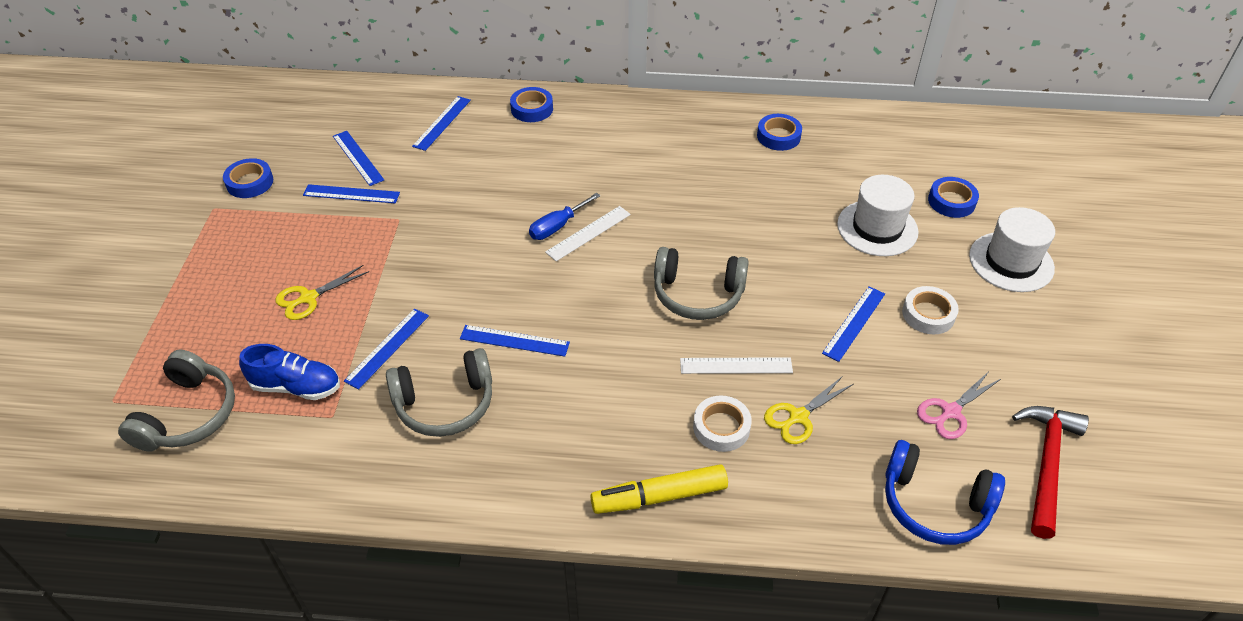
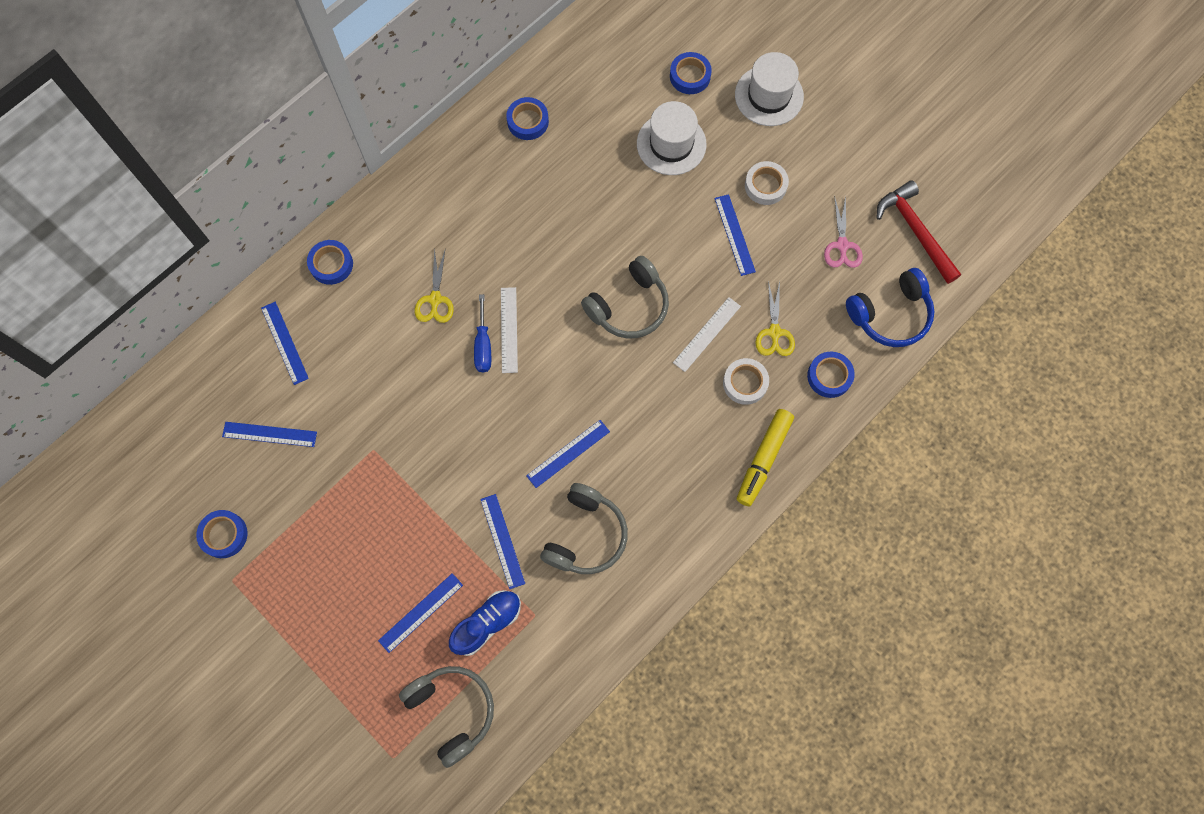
camera: 50 degrees left, 25 degrees up
yellow scissors [276,265,369,320] -> yellow scissors moved to [415,248,454,323]
blue ruler [303,184,400,203] -> blue ruler moved to [378,573,463,653]
none -> blue tape [807,352,855,398]

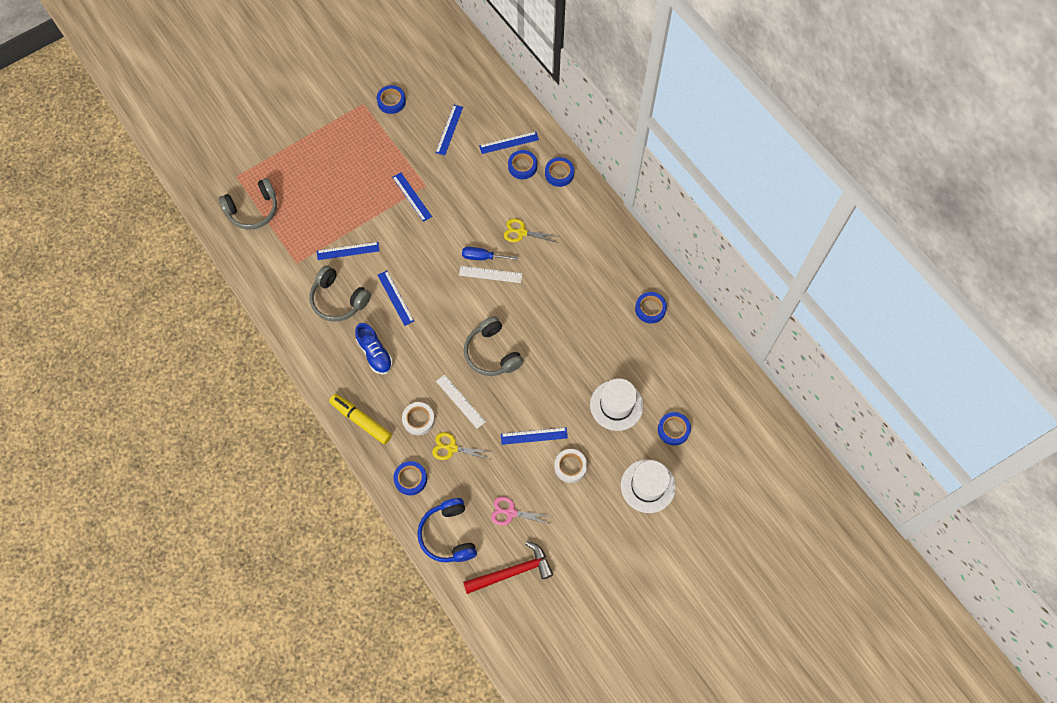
camera: 100 degrees right, 5 degrees down
blue ruler [378,573,463,653] -> blue ruler moved to [392,172,432,222]
blue shoe [449,590,521,656] -> blue shoe moved to [355,323,393,374]
none -> blue tape [508,150,537,179]

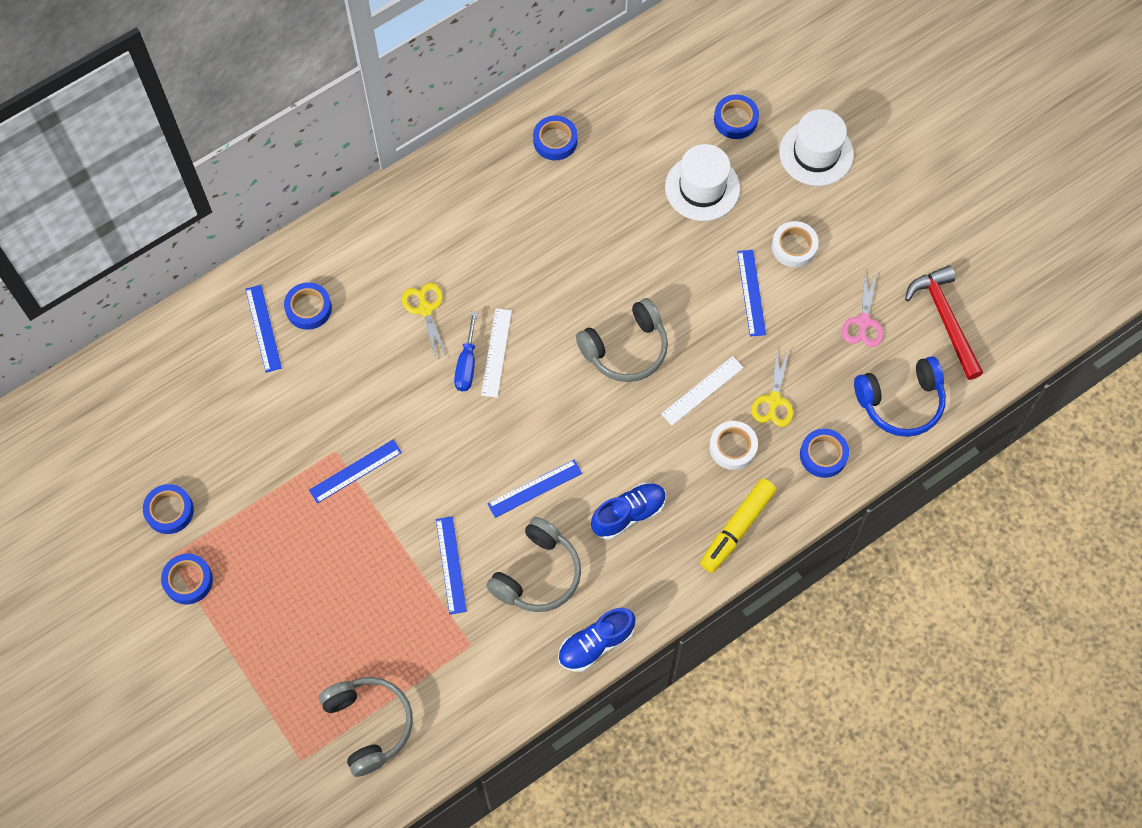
camera: 90 degrees left, 0 degrees up
blue ruler [436,105,463,155] -> none
yellow scissors [504,218,558,243] -> yellow scissors turned 150 degrees clockwise [402,283,448,360]
blue tape [545,157,574,187] -> blue tape moved to [161,554,213,604]
none -> blue shoe [558,608,635,672]

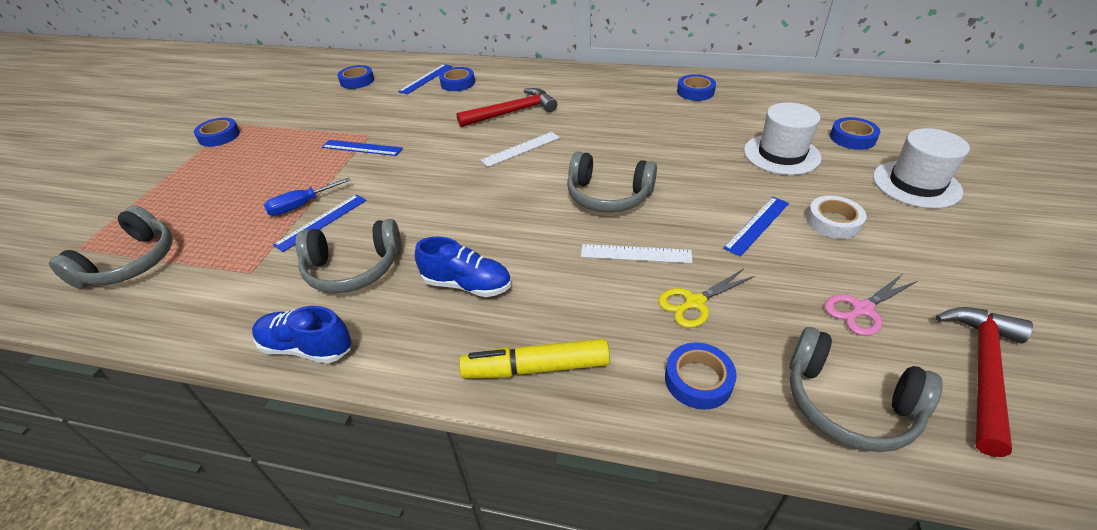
camera: 50 degrees right, 25 degrees down
blue tape [143,484,194,534] -> blue tape moved to [337,65,374,89]
yellow scissors [402,283,448,360] -> red hammer [457,88,557,127]
blue screwdriver [454,311,477,391] -> blue screwdriver moved to [264,178,350,216]
blue ruler [487,460,582,518] -> none
white tape [709,421,758,470] -> none
blue headphones [854,356,946,437] -> grey headphones [789,327,943,452]

